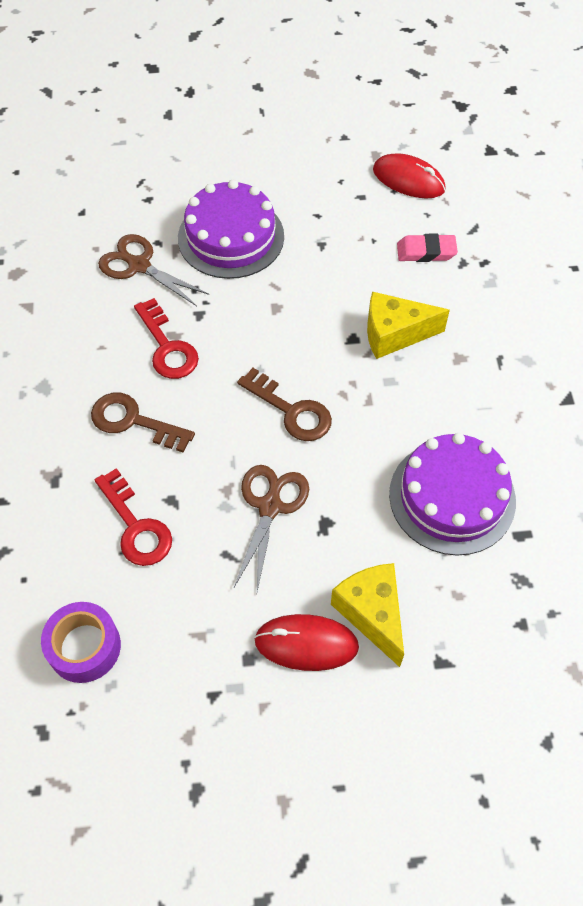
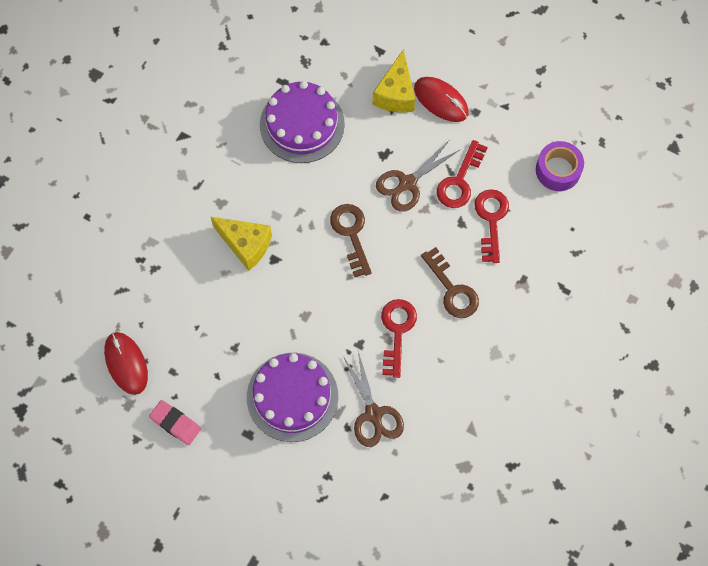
camera: 145 degrees left, 10 degrees up
pink eraser [397,234,458,262] -> pink eraser moved to [149,400,201,445]
none -> red key [437,140,488,208]

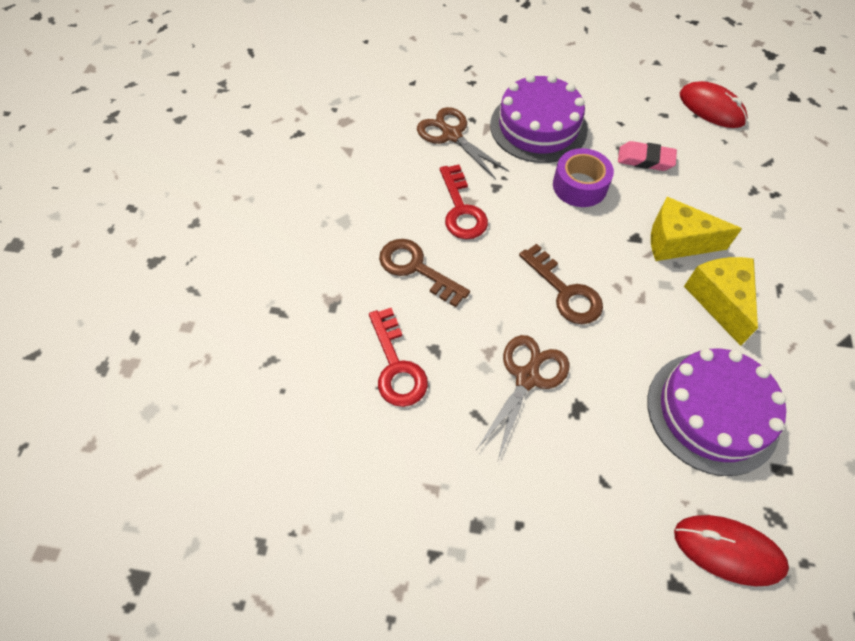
camera: 160 degrees right, 10 degrees down
pink eraser [149,400,201,445] -> pink eraser moved to [618,141,677,171]
yellow cheese [373,49,415,113] -> yellow cheese moved to [684,257,758,346]
red mouse [414,77,468,122] -> red mouse moved to [674,515,789,586]
red key [437,140,488,208] -> none
purple tape [536,141,584,191] -> purple tape moved to [553,148,614,207]

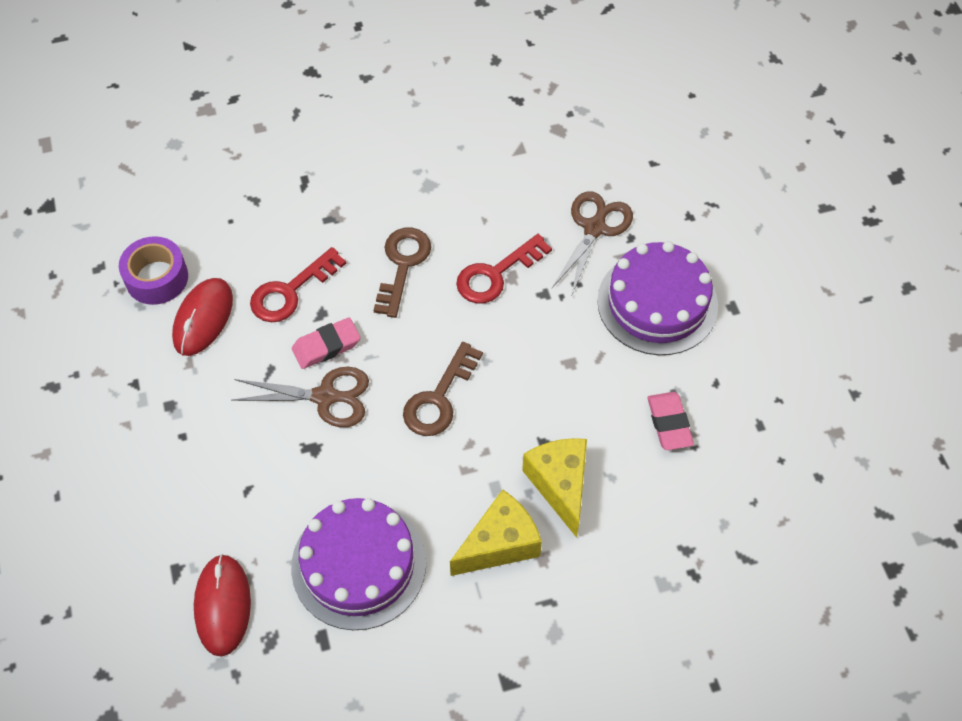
camera: 65 degrees right, 0 degrees up
purple tape [553,148,614,207] -> purple tape moved to [119,236,188,305]
red mouse [680,81,748,128] -> red mouse moved to [172,278,233,356]
none -> pink eraser [292,317,361,369]

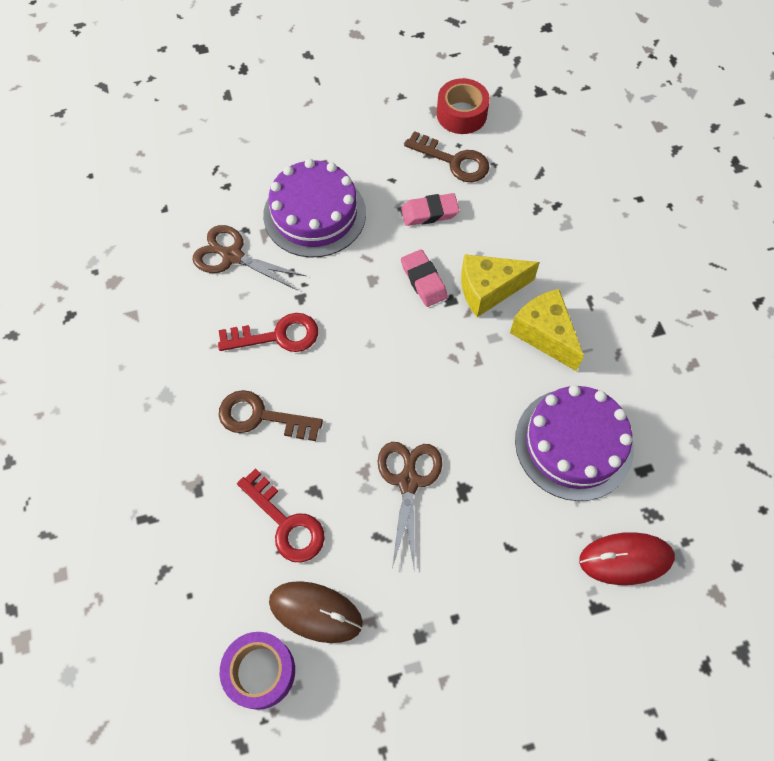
camera: 90 degrees left, 5 degrees up
red mouse [172,278,233,356] -> brown mouse [269,581,363,643]
pink eraser [292,317,361,369] -> pink eraser moved to [401,249,448,307]
brown key [403,342,483,436] -> brown key moved to [404,131,489,182]
red key [456,234,552,304] -> red key turned 60 degrees counterclockwise [218,313,318,352]
none -> red tape [437,78,490,134]

